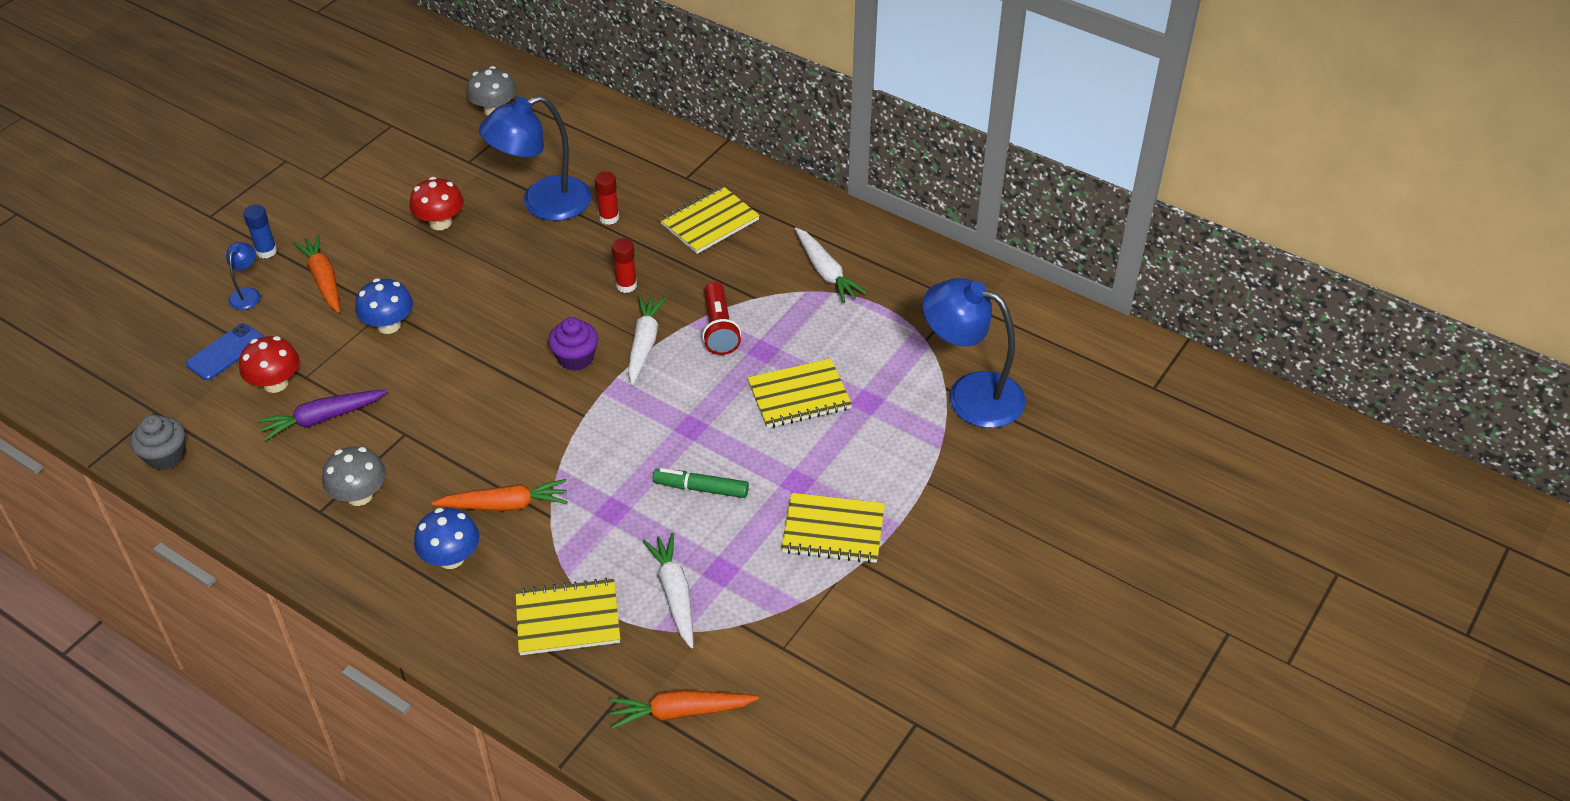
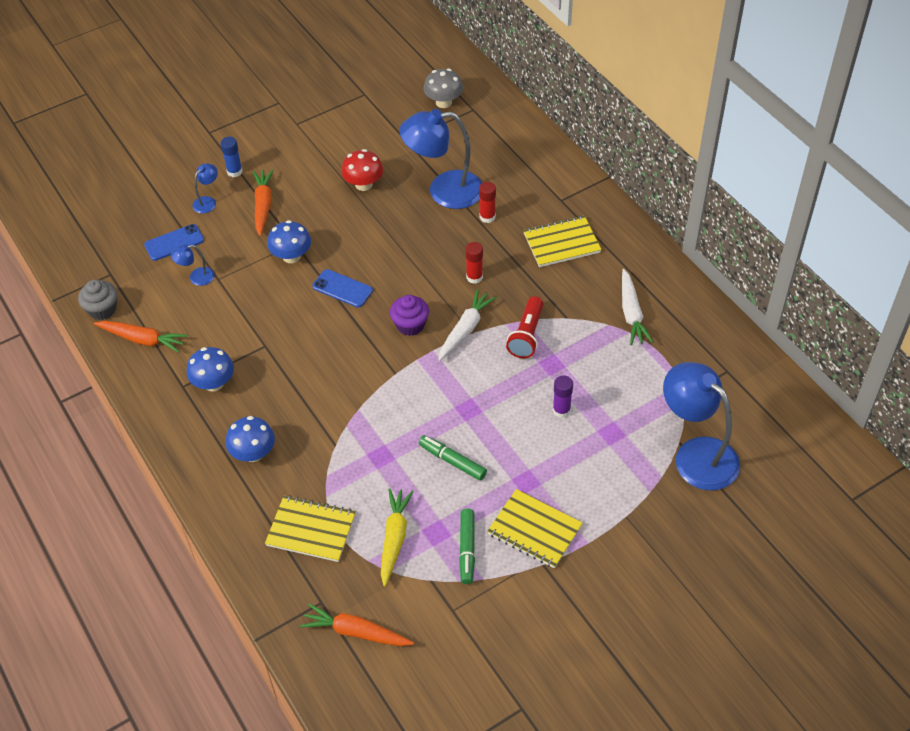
camera: 25 degrees right, 5 degrees up
red mushroom [239,336,300,393] -> blue lamp [171,245,214,286]
purple carrot [257,390,387,441] -> none
grey mushroom [322,446,386,506] -> blue mushroom [187,347,234,392]
orange carrot [432,479,567,511] -> orange carrot moved to [94,321,188,353]
white carrot [643,533,693,648] -> yellow carrot [381,488,414,587]
yellow notebook [747,358,852,428] -> purple glue stick [553,375,573,418]
none -> blue phone [312,269,373,307]
none -> green marker [459,509,475,584]

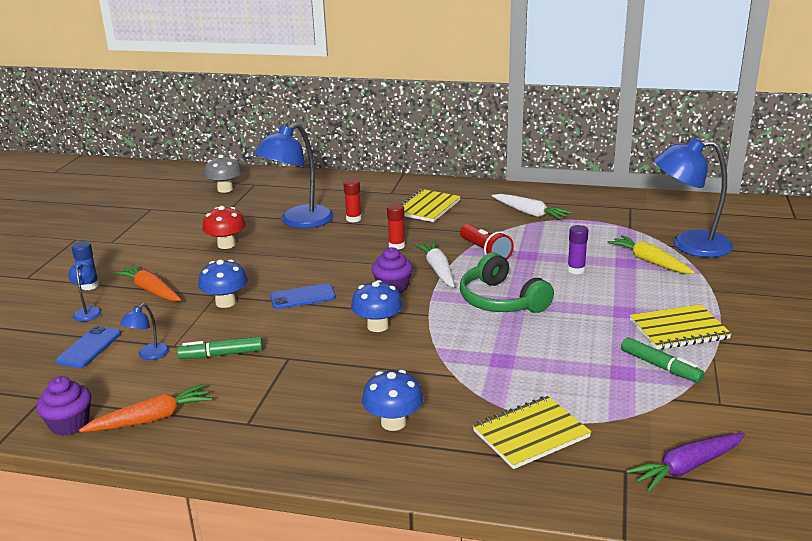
camera: 45 degrees left, 25 degrees down
grey cupcake [78,280,117,320] -> purple cupcake [36,376,91,436]
blue mushroom [187,347,234,392] -> blue mushroom moved to [351,280,403,332]
orange carrot [300,604,414,646] -> purple carrot [626,433,745,492]
yellow carrot [381,488,414,587] -> yellow carrot moved to [608,235,695,274]
green marker [419,435,487,481] -> green marker moved to [177,336,263,359]
none -> green headphones [460,252,554,313]

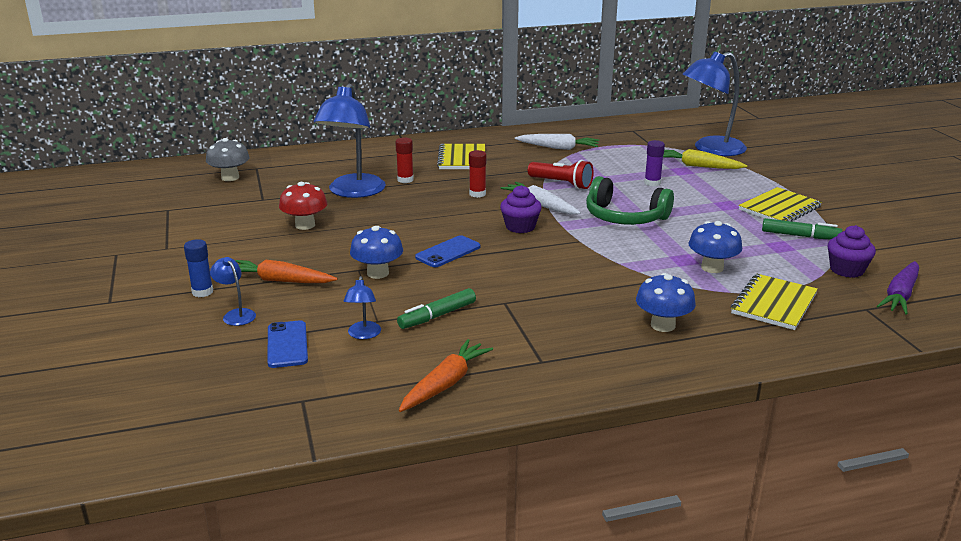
camera: 30 degrees left, 0 degrees up
purple cupcake [36,376,91,436] -> purple cupcake moved to [828,225,876,278]
blue mushroom [351,280,403,332] -> blue mushroom moved to [688,221,742,273]

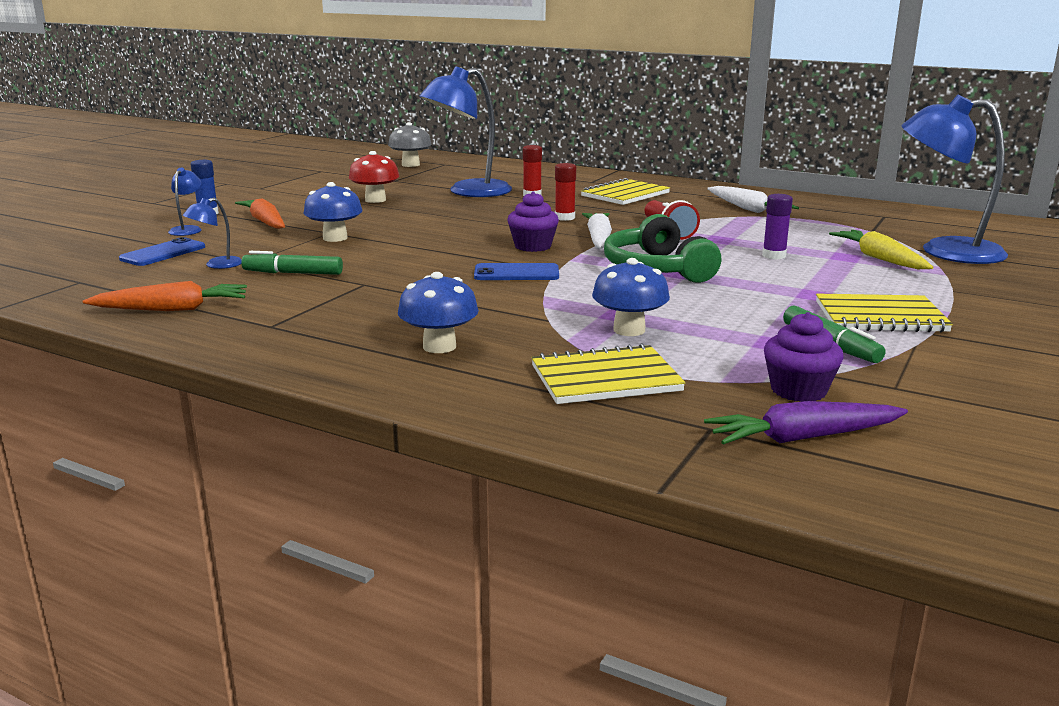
camera: 45 degrees right, 5 degrees down
blue phone [415,235,481,267] -> blue phone moved to [474,263,559,280]

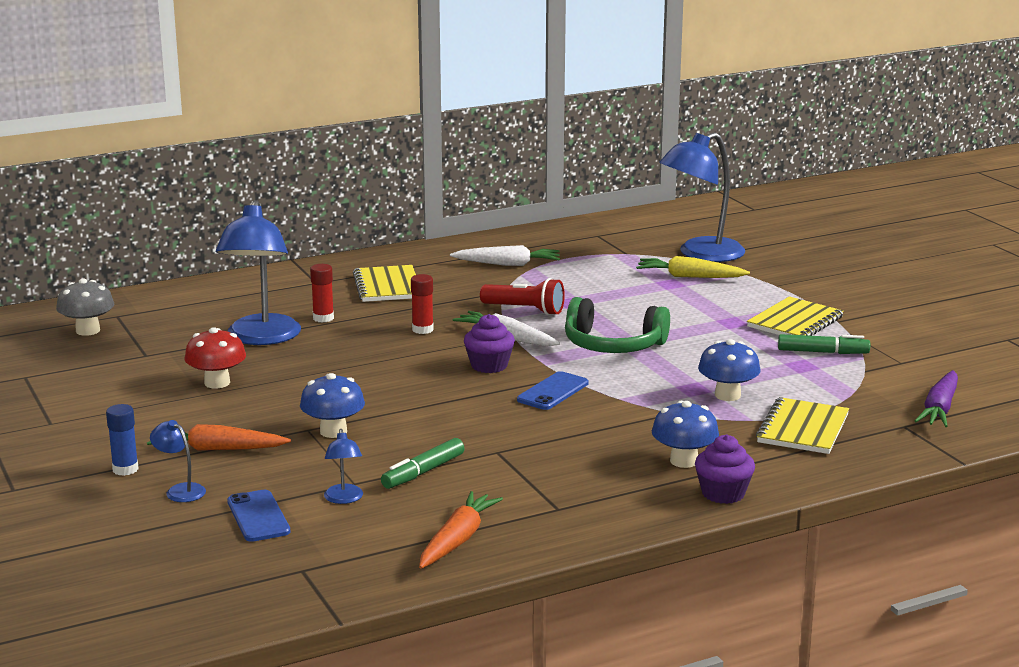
camera: 55 degrees left, 0 degrees up
purple glue stick [762,194,793,259] -> none
purple cupcake [764,312,844,402] -> purple cupcake moved to [695,435,755,504]

